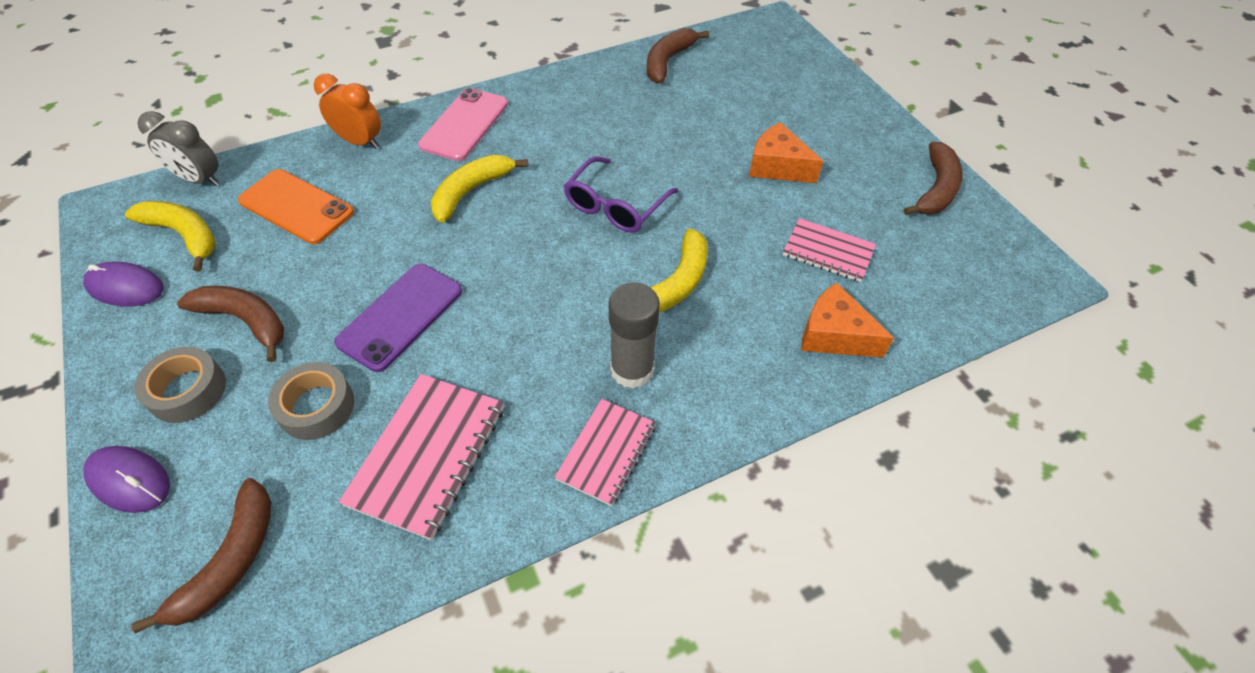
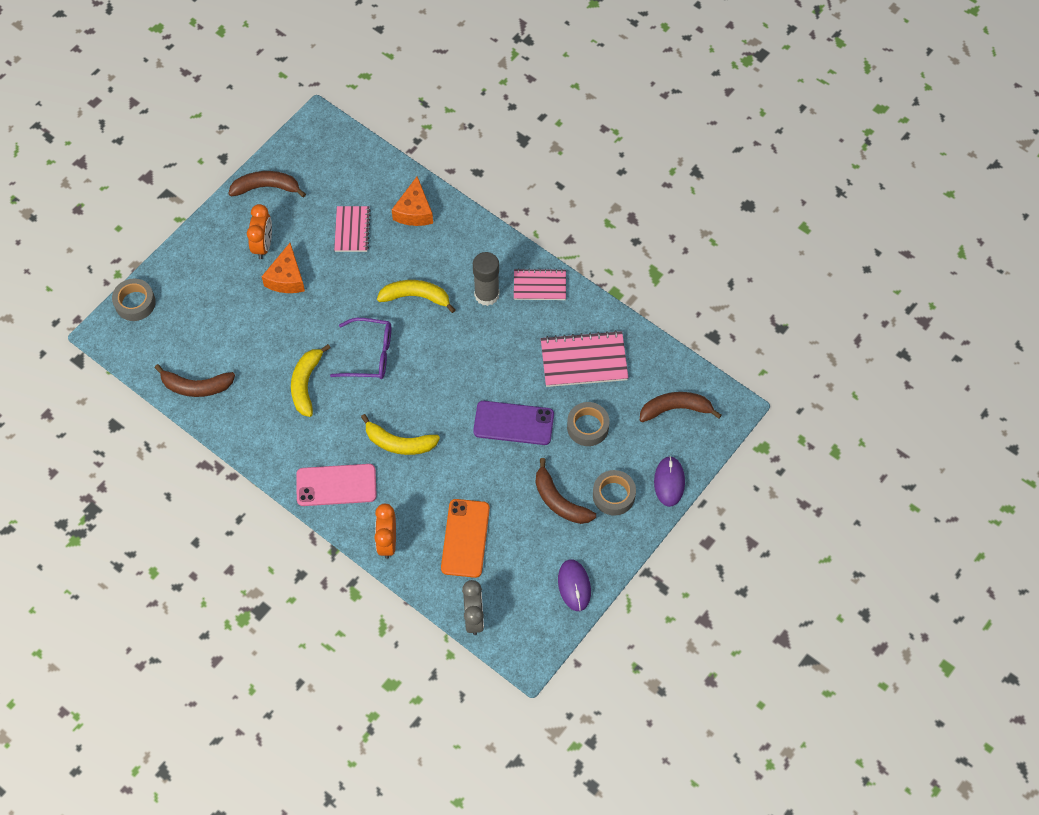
camera: 115 degrees left, 10 degrees up
yellow banana [125,201,216,272] -> yellow banana moved to [291,344,330,417]
brown banana [177,286,284,362] -> brown banana turned 45 degrees counterclockwise [536,458,596,524]
none -> grey tape [112,279,156,321]
none -> orange clock [247,204,272,259]

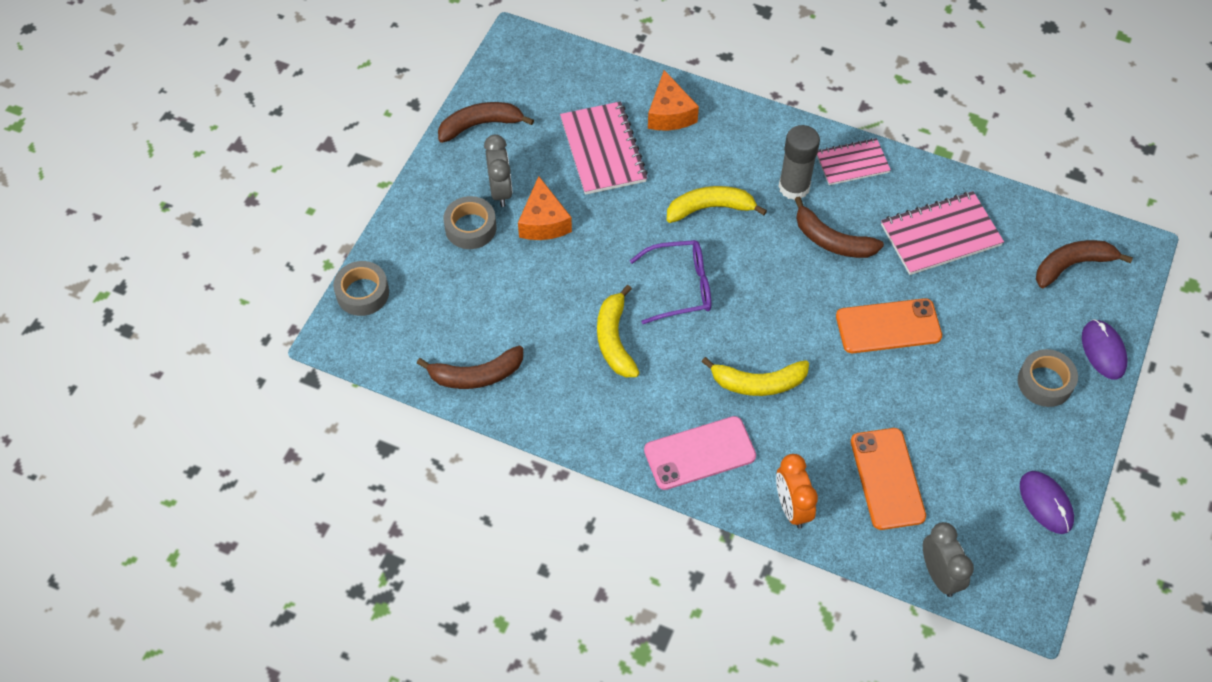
camera: 15 degrees left, 5 degrees down
orange clock [247,204,272,259] -> grey clock [484,134,513,207]
pink notebook [334,206,371,252] -> pink notebook [560,101,648,195], size x1.55
purple phone [473,401,554,445] -> orange phone [836,298,942,353]
brown banana [536,458,596,524] -> brown banana moved to [795,196,884,258]
grey tape [567,402,610,446] -> grey tape moved to [443,196,496,249]

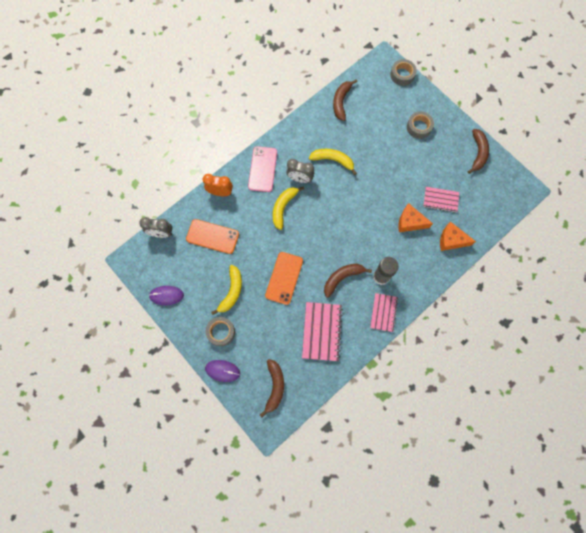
camera: 115 degrees right, 15 degrees up
grey clock [484,134,513,207] -> grey clock moved to [286,159,314,183]
orange cheese [518,176,572,240] -> orange cheese moved to [398,203,433,232]
pink notebook [560,101,648,195] -> pink notebook [423,187,459,213], size x0.65
purple glasses [630,240,711,324] -> none
yellow banana [667,186,767,223] -> yellow banana moved to [211,265,242,315]

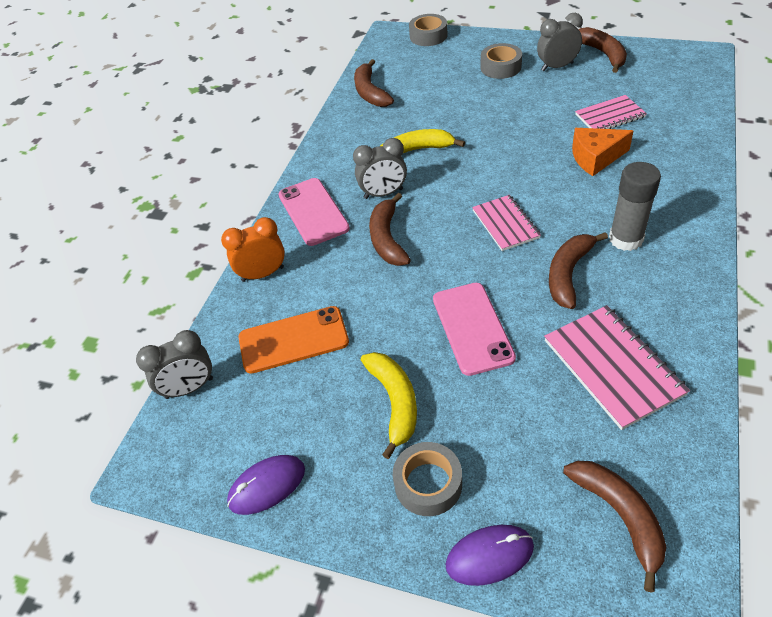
camera: 25 degrees left, 25 degrees down
orange phone [265,252,303,305] -> pink phone [433,283,516,376]
yellow banana [273,186,304,230] -> brown banana [369,193,411,266]
pink notebook [370,293,398,332] -> pink notebook moved to [472,195,541,251]
orange cheese [440,222,476,251] -> none
none -> grey clock [537,13,583,71]

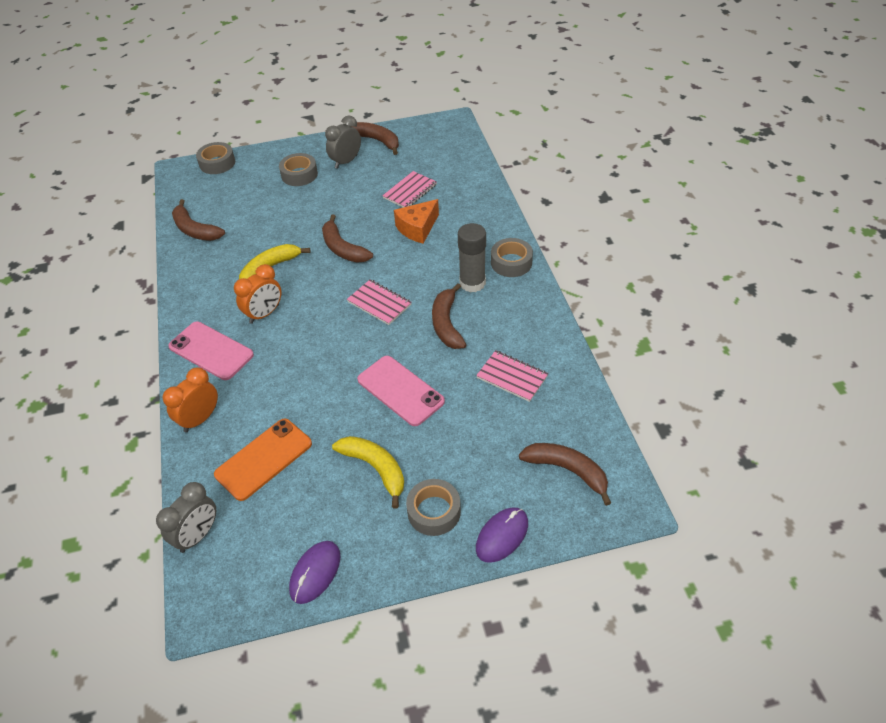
camera: 35 degrees left, 0 degrees up
grey clock [353,138,407,199] -> orange clock [234,264,282,324]
brown banana [369,193,411,266] -> brown banana moved to [322,214,373,263]
pink notebook [544,305,690,430] -> pink notebook [476,350,548,402], size x0.65
none -> grey tape [491,238,533,277]

